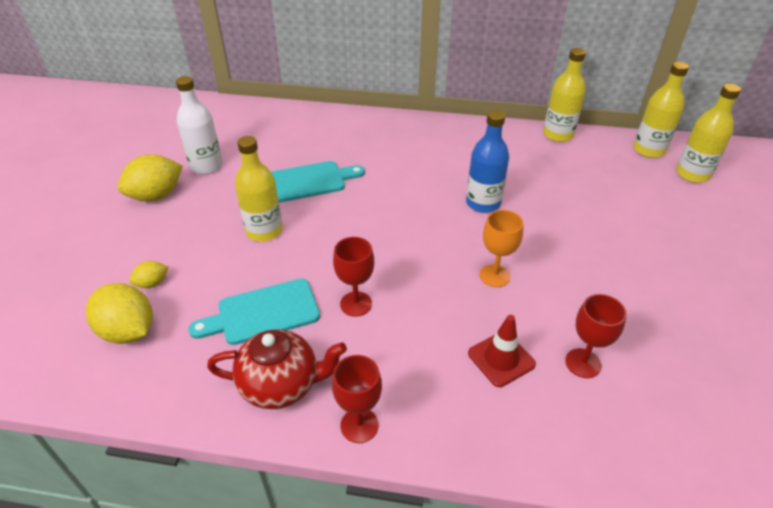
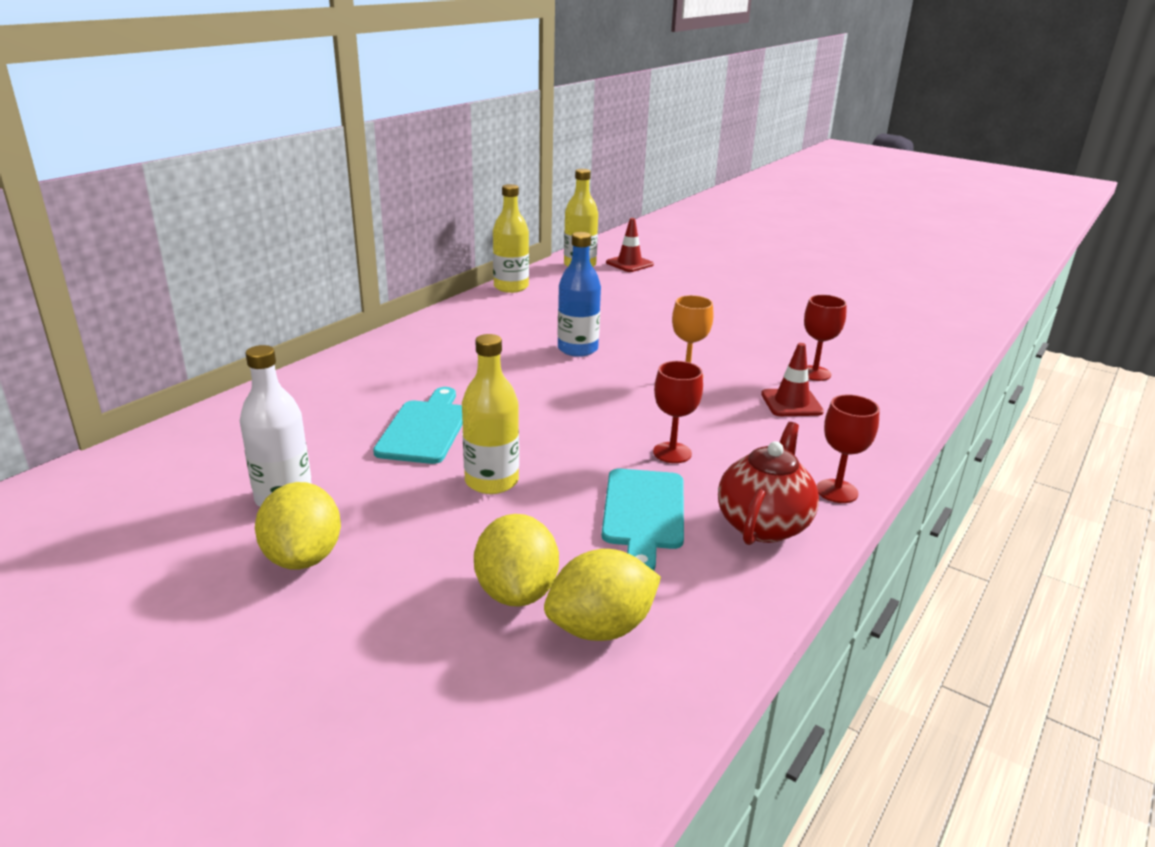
camera: 65 degrees left, 15 degrees down
yellow lemon [129,261,168,288] -> yellow lemon [474,514,559,607], size x1.96
yellow bottle [676,84,741,183] -> red traffic cone [606,218,654,272]

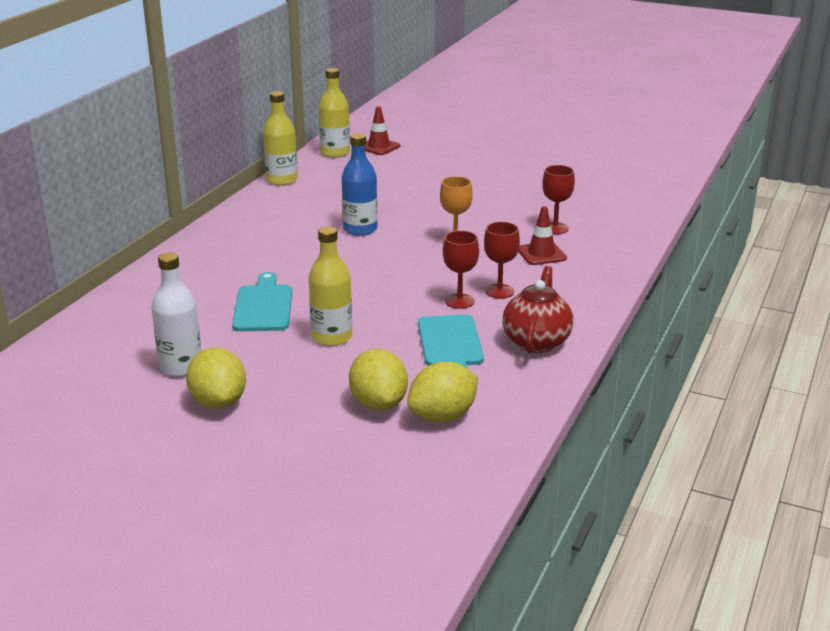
camera: 10 degrees left, 0 degrees up
red goblet [817,394,880,503] -> red goblet moved to [484,222,520,299]

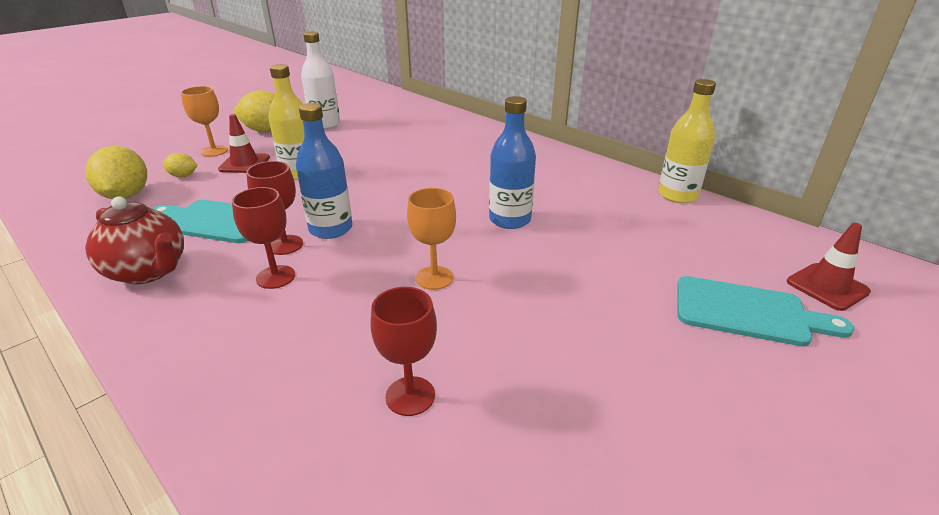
camera: 110 degrees right, 5 degrees up
turquoise cutting board [232,272,292,331] -> turquoise cutting board moved to [677,276,854,346]
yellow bottle [319,68,350,158] -> none
yellow lemon [349,349,408,411] -> yellow lemon [162,153,198,177], size x0.51
red traffic cone [518,206,567,265] -> red traffic cone moved to [218,114,270,173]
none -> orange goblet [181,86,228,157]
none -> blue bottle [296,103,352,239]

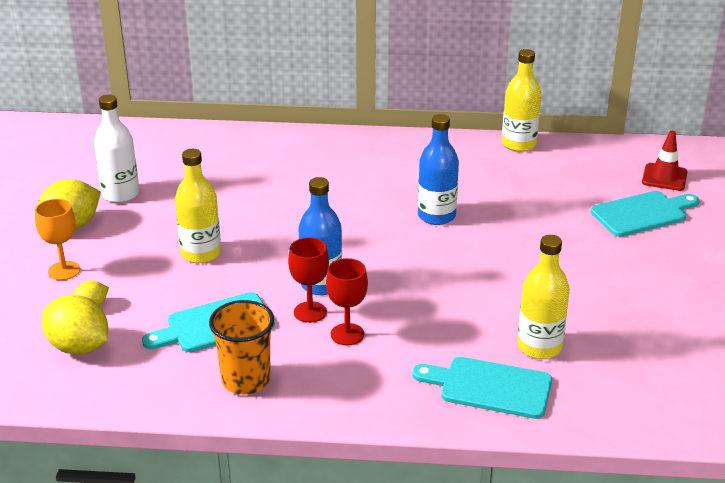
camera: 40 degrees left, 0 degrees up
red teapot [85,197,184,284] -> orange cup [209,300,274,394]
red traffic cone [218,114,270,173] -> none
red goblet [370,287,437,416] -> yellow bottle [518,235,570,359]
orange goblet [407,188,456,290] -> none
none -> turquoise cutting board [412,357,552,419]

